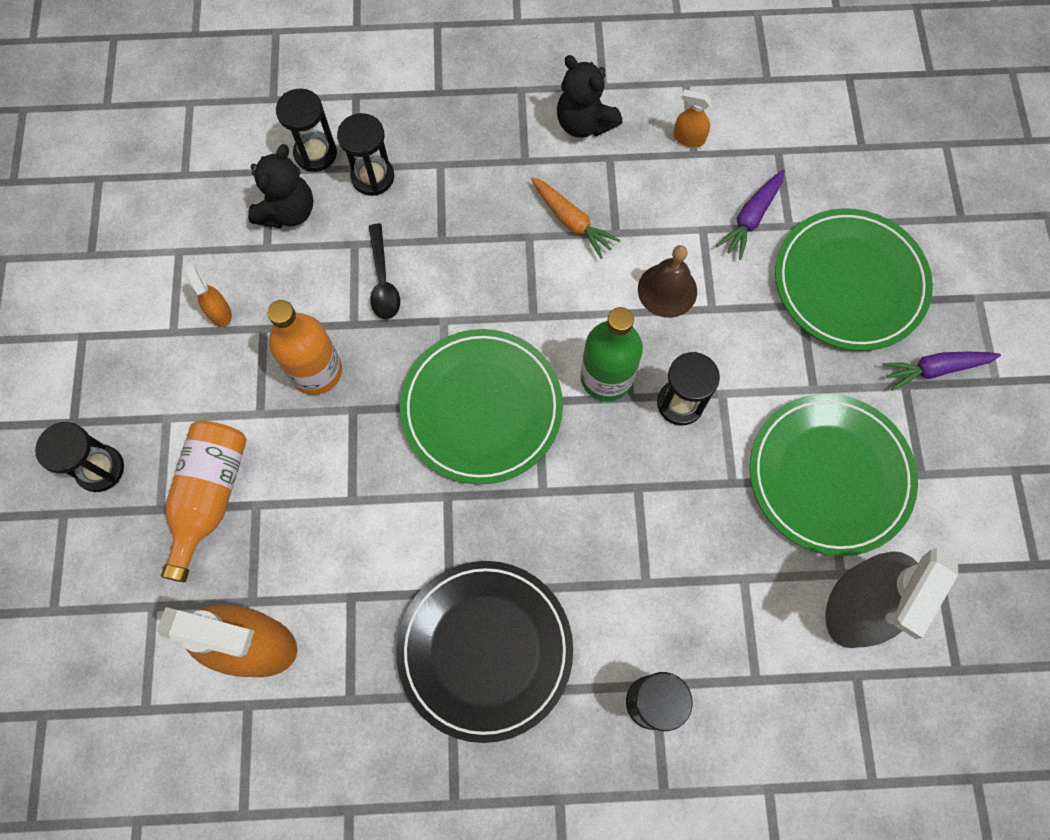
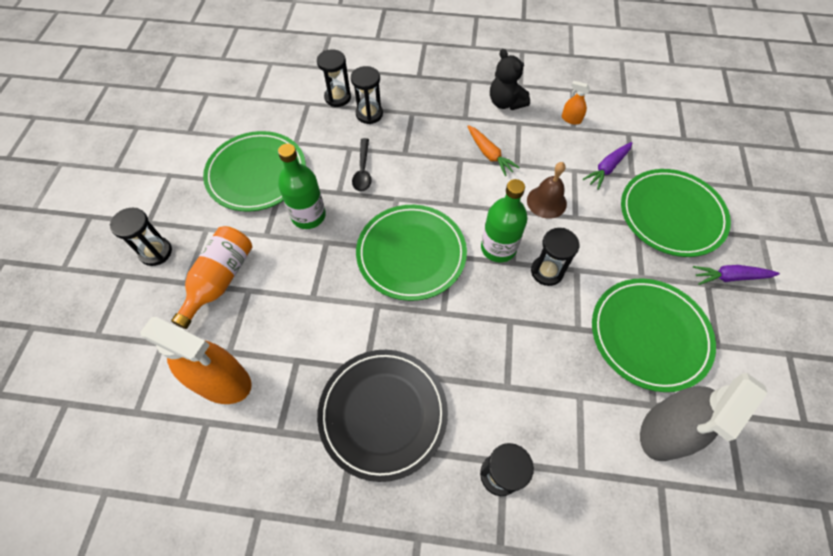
camera: 10 degrees right, 10 degrees down
orange spray bottle [185,265,232,327] -> green plate [203,131,306,212]
black teddy bear [248,144,313,228] -> none
orange bottle [267,300,342,395] -> green bottle [278,144,326,229]

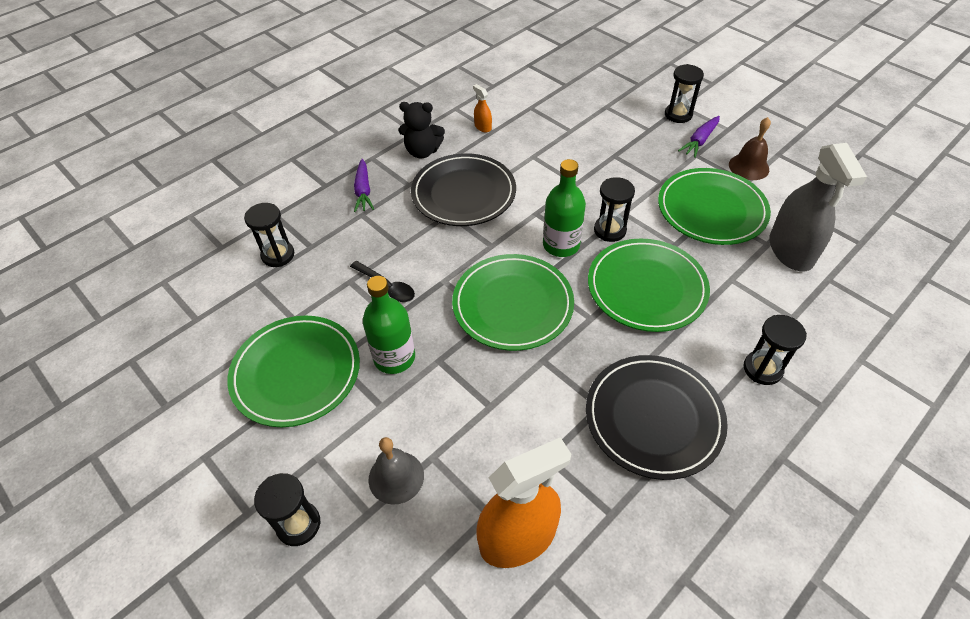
camera: 50 degrees left, 10 degrees down
orange bottle [171,226,252,329] -> grey bell [369,437,424,505]
black hourglass [351,66,383,124] -> black hourglass moved to [665,64,704,123]
orange carrot [467,125,520,176] -> black plate [411,153,516,226]
brown bell [527,162,567,219] -> brown bell moved to [729,117,771,180]
orange spray bottle [562,81,590,125] -> orange spray bottle turned 75 degrees clockwise [473,84,492,132]
purple carrot [583,142,632,190] -> purple carrot moved to [354,159,374,212]
green plate [621,169,731,257] -> green plate moved to [588,239,710,332]

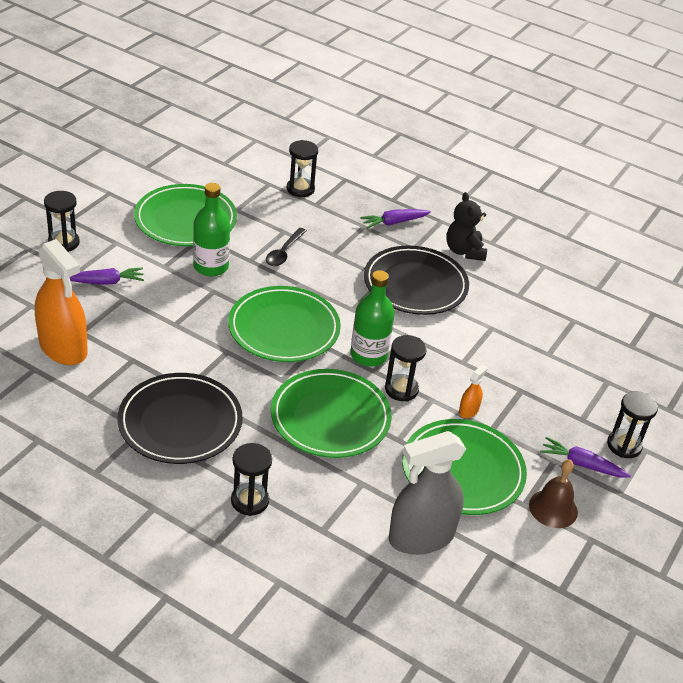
camera: 70 degrees right, 10 degrees down
grey bell [369,437,424,505] -> purple carrot [69,267,144,285]
orange spray bottle [473,84,492,132] -> orange spray bottle moved to [459,365,488,418]

